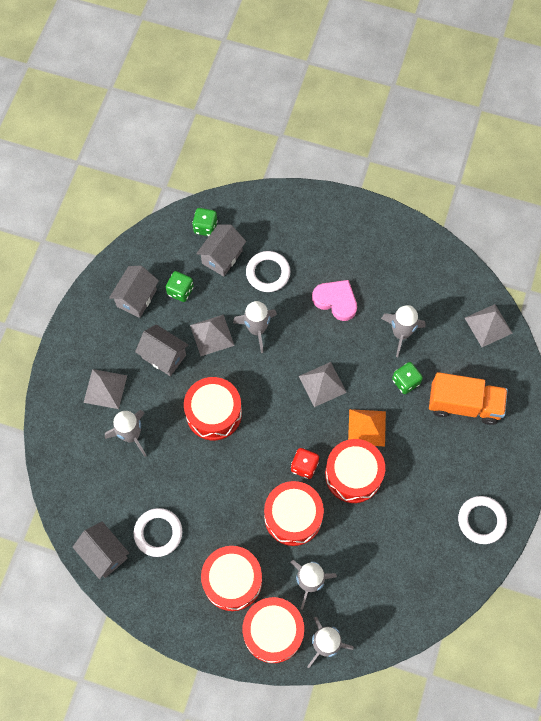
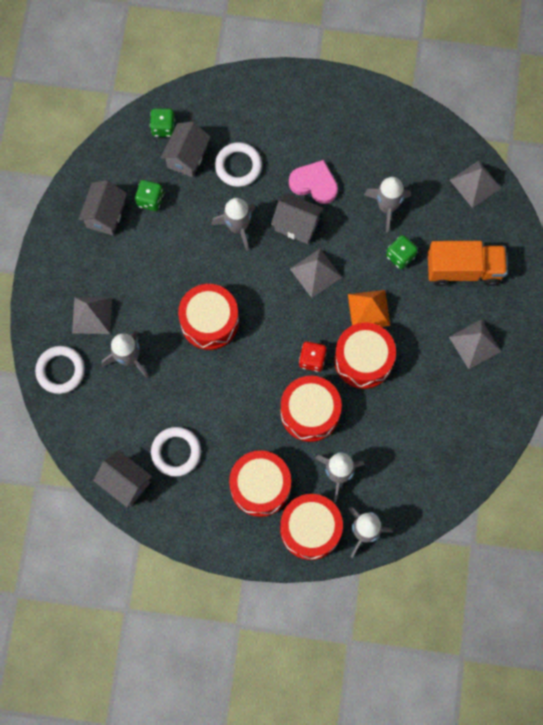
camera: 10 degrees left, 5 degrees up
grey house [135,324,189,376] -> grey house moved to [271,193,324,244]
grey pyramid [190,315,235,356] -> grey pyramid moved to [449,320,501,369]
white ring [458,496,507,544] -> white ring moved to [35,346,85,394]

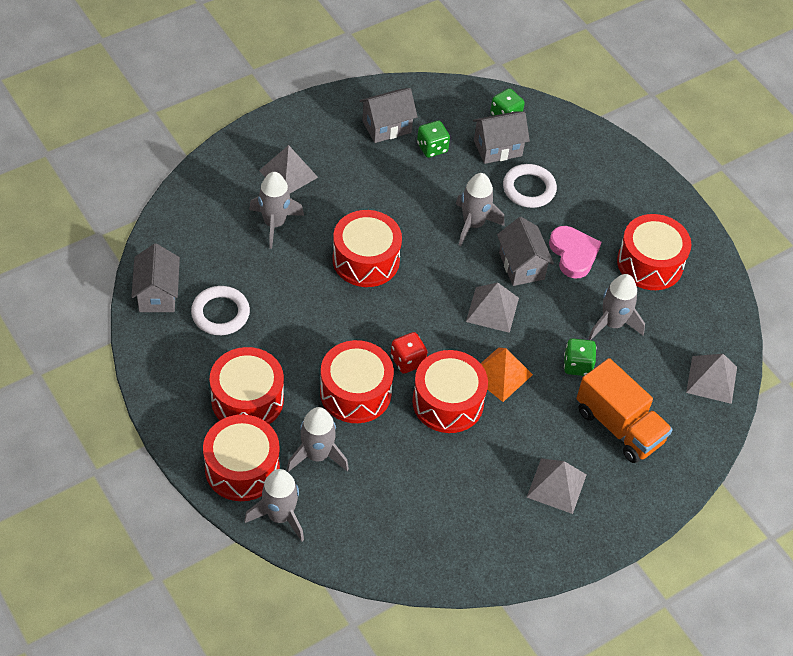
camera: 45 degrees right, 20 degrees down
white ring [35,346,85,394] -> none
none -> red drum [617,214,691,290]

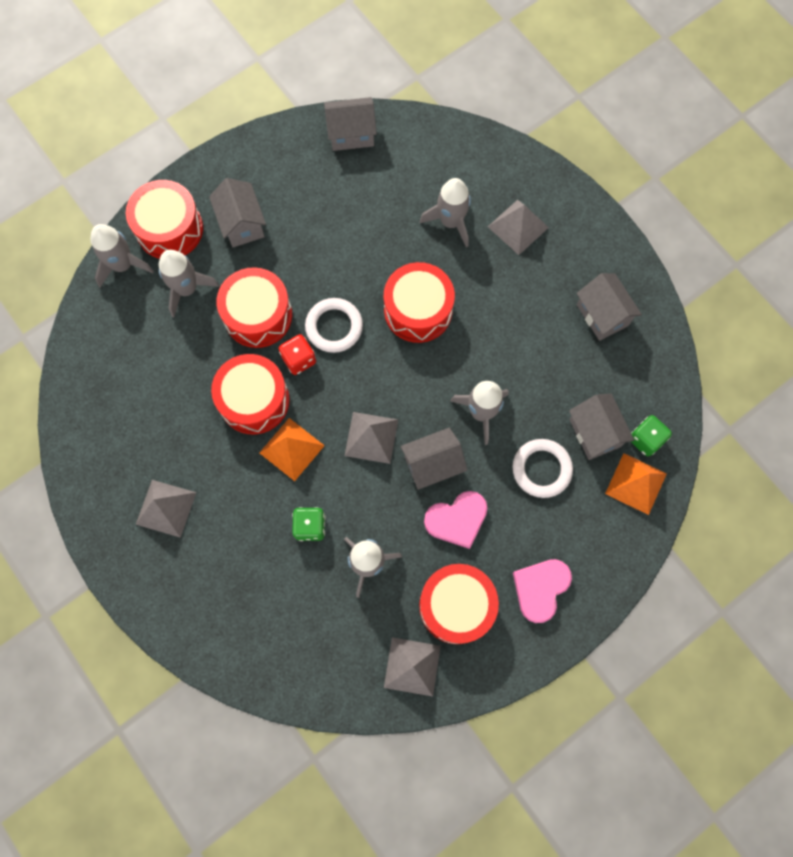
camera: 90 degrees right, 20 degrees up
white ring [191,286,250,335] -> white ring moved to [305,298,363,353]
red drum [210,347,284,424] -> grey house [209,178,266,247]
green dice [417,121,450,158] -> none
orange truck [577,358,673,463] -> none
grey pyramid [686,354,737,404] -> grey pyramid moved to [384,637,441,696]
none -> pink heart [513,559,572,623]
none -> orange pyramid [605,453,667,515]

